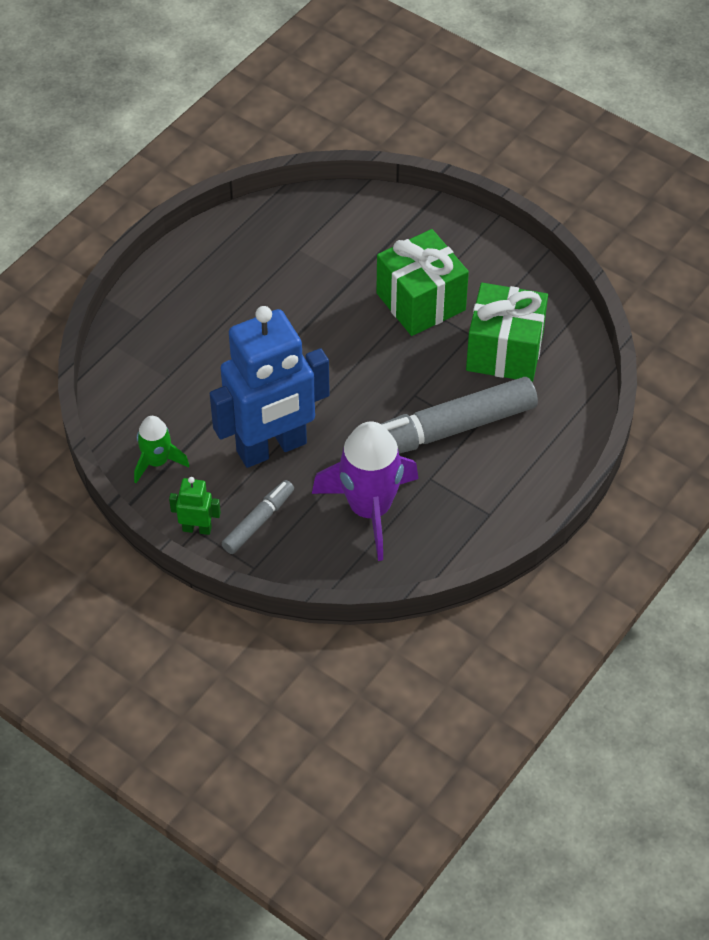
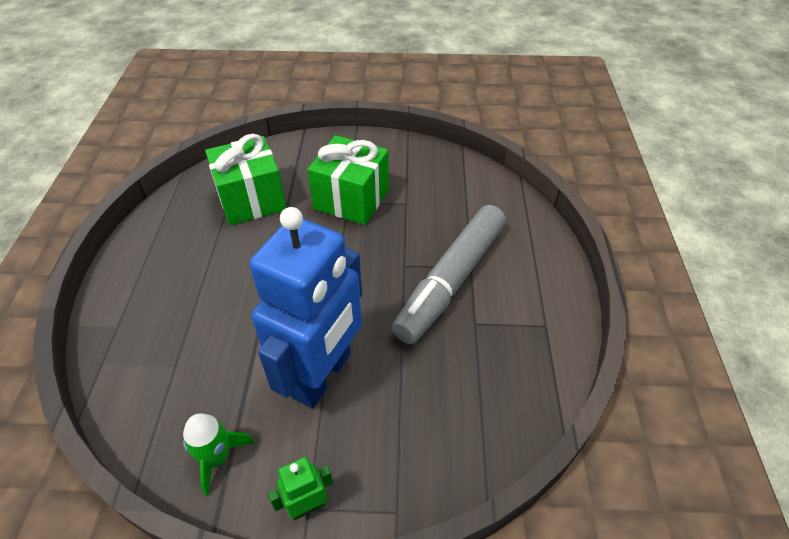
camera: 35 degrees left, 5 degrees down
grey marker [221,480,294,554] -> none
purple rocket [312,421,419,561] -> none
green gift [466,283,548,382] -> green gift moved to [205,134,286,225]

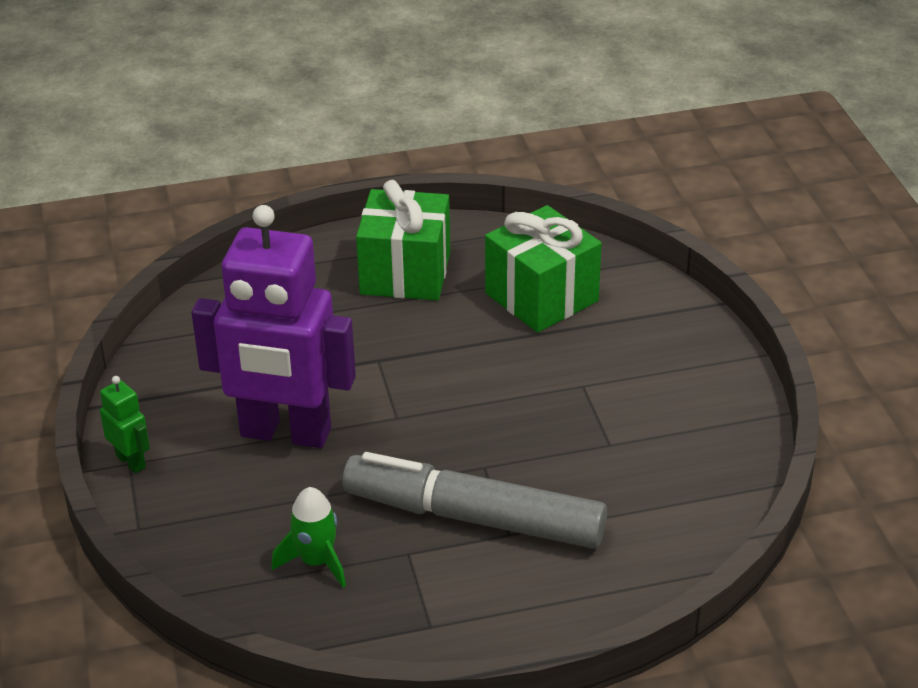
camera: 75 degrees right, 10 degrees down
green rocket [183,413,254,496] -> green rocket moved to [272,487,346,588]
blue robot [249,207,362,408] -> purple robot [191,205,356,448]
green gift [307,135,389,225] -> green gift moved to [356,180,450,300]

